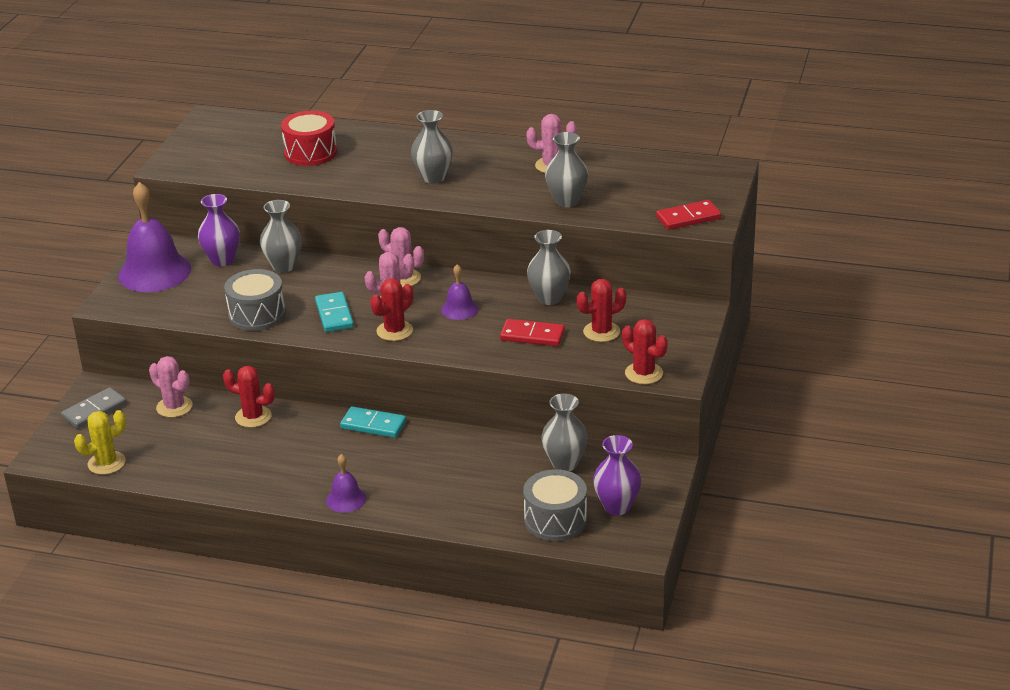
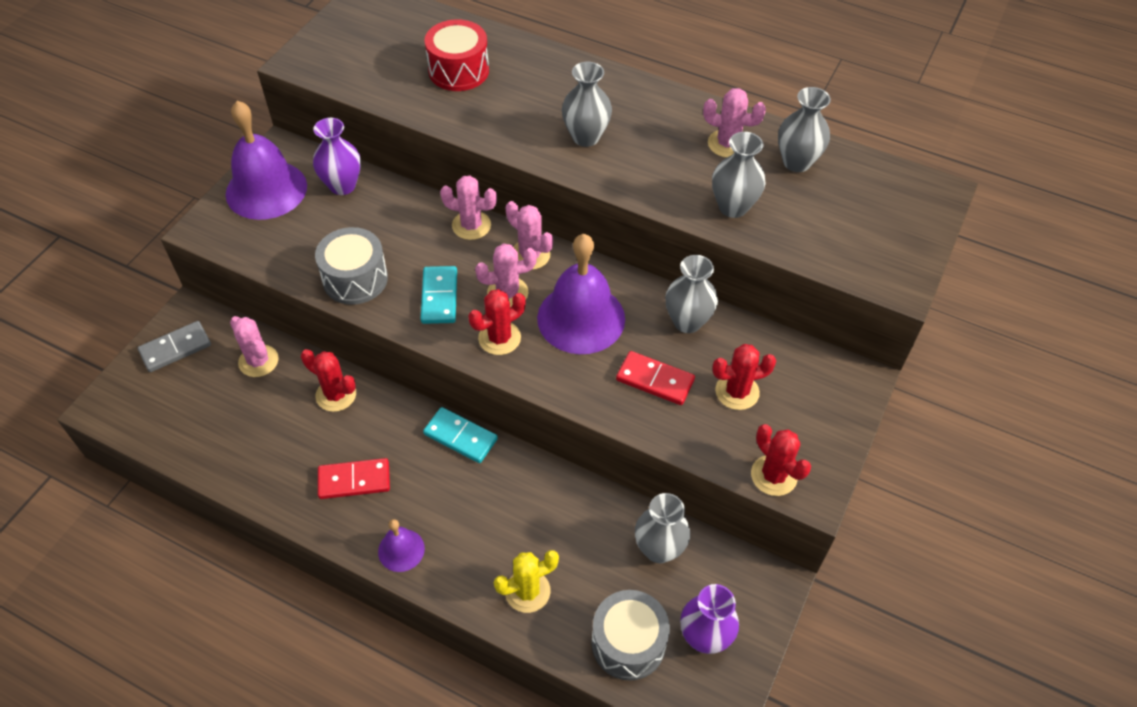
camera: 10 degrees right, 20 degrees up
yellow cactus [74,410,126,475] -> yellow cactus moved to [494,550,559,613]
grey vase [260,200,302,273] -> grey vase moved to [778,87,831,172]
purple bell [441,264,478,320] -> purple bell [537,234,625,354], size x2.02
red domino [656,200,721,230] -> red domino moved to [318,458,390,499]
none -> pink cactus [440,175,497,240]

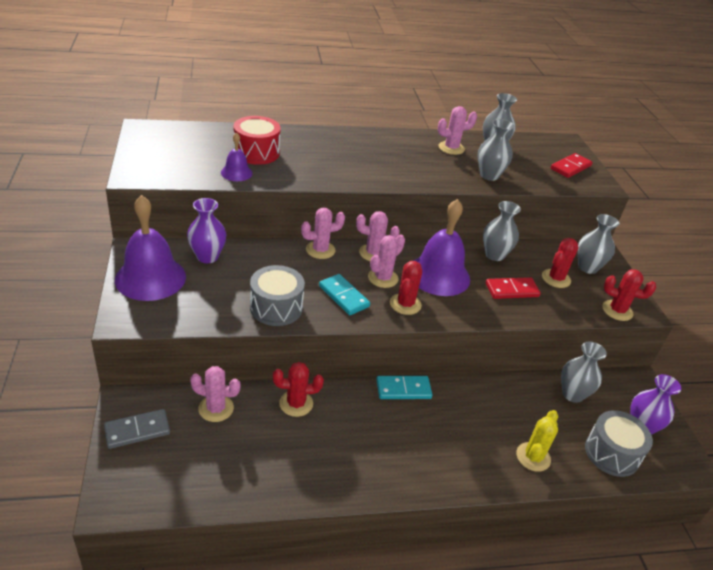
camera: 40 degrees left, 15 degrees down
grey domino [138,321,211,372] -> grey domino turned 45 degrees clockwise [104,409,170,449]
red domino [318,458,390,499] -> red domino moved to [551,153,593,178]
purple bell [378,519,425,572] -> purple bell moved to [221,132,253,181]
grey vase [562,62,612,147] -> grey vase moved to [578,214,619,274]

